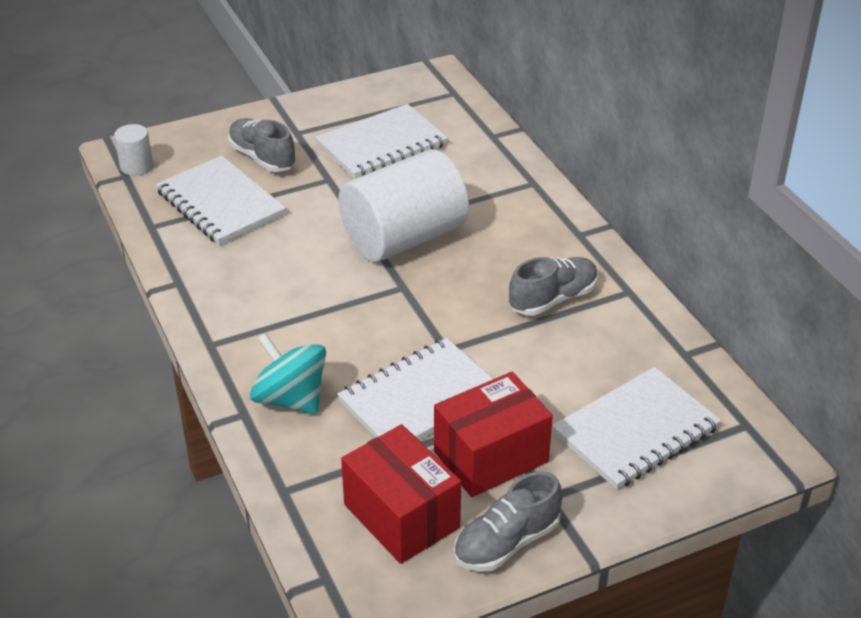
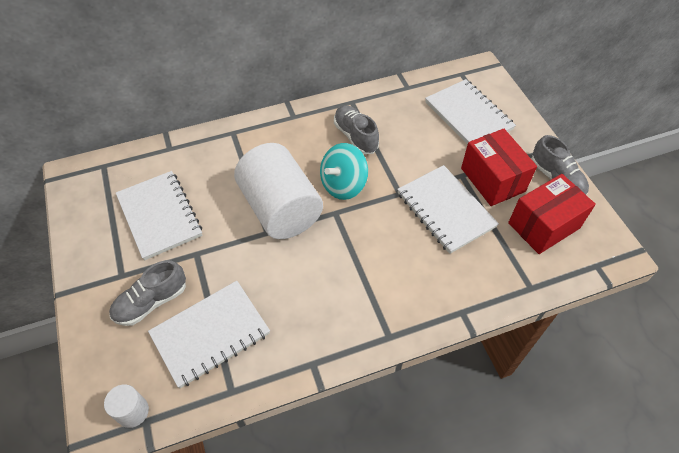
camera: 85 degrees left, 15 degrees up
turquoise spinning top [250,333,326,414] -> turquoise spinning top moved to [320,143,368,200]

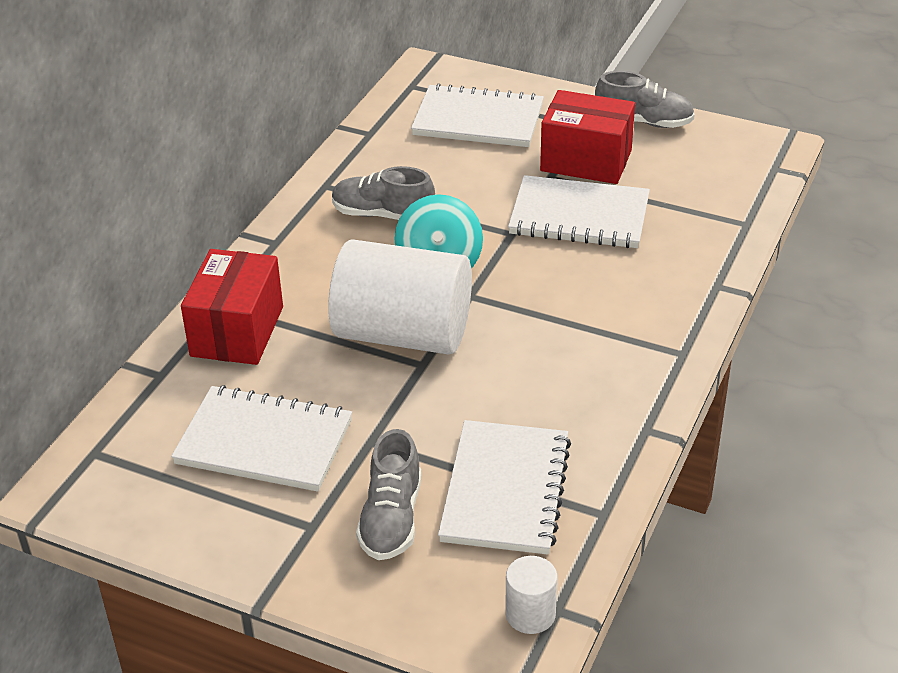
camera: 45 degrees left, 15 degrees down
red box [508,174,596,254] -> red box moved to [181,249,283,365]

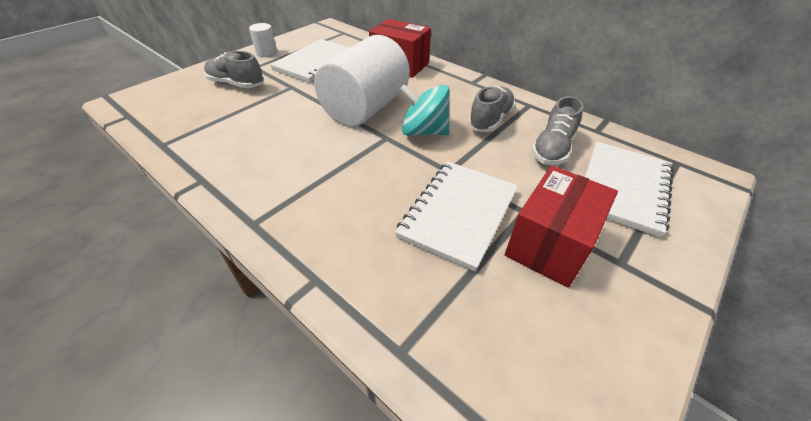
camera: 105 degrees right, 5 degrees up
white notebook [438,420,571,555] -> none
white cylinder [505,556,557,634] -> white cylinder moved to [249,23,277,57]
grey shoe [595,71,695,128] -> grey shoe moved to [531,96,584,165]

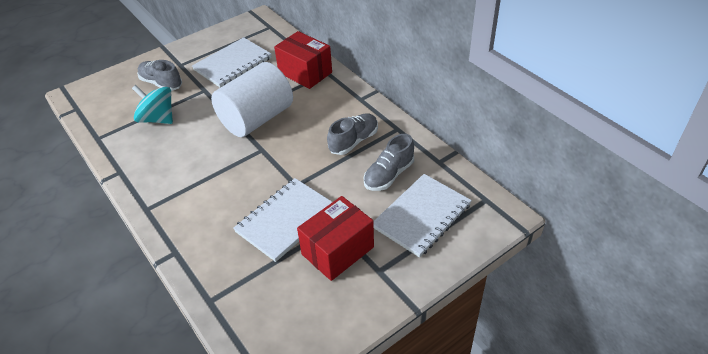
camera: 15 degrees right, 0 degrees up
white cylinder [249,23,277,57] -> none
turquoise spinning top [399,84,450,136] -> turquoise spinning top moved to [132,85,173,124]

